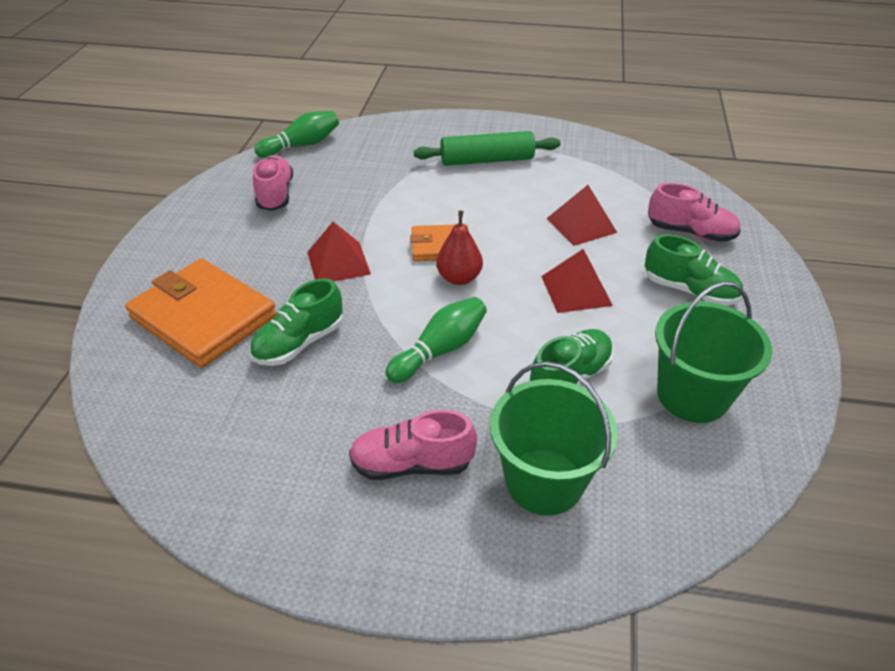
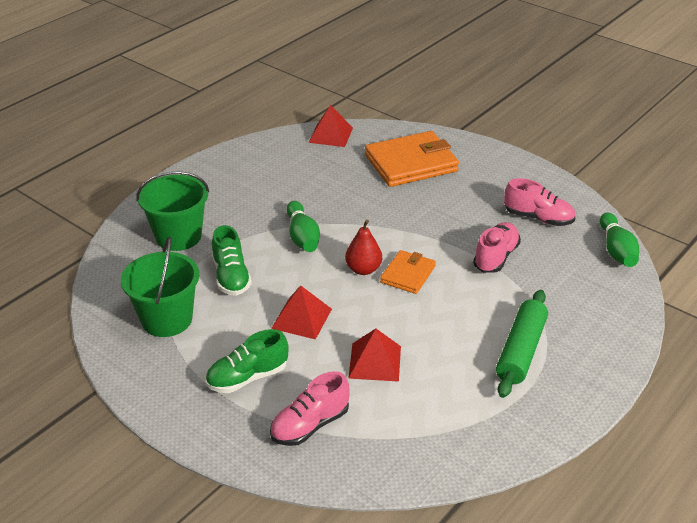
camera: 120 degrees right, 5 degrees down
green shoe [249,278,343,366] -> none
red pyramid [307,222,371,281] -> red pyramid moved to [308,105,353,147]
pink shoe [349,410,477,480] -> pink shoe moved to [473,222,521,273]

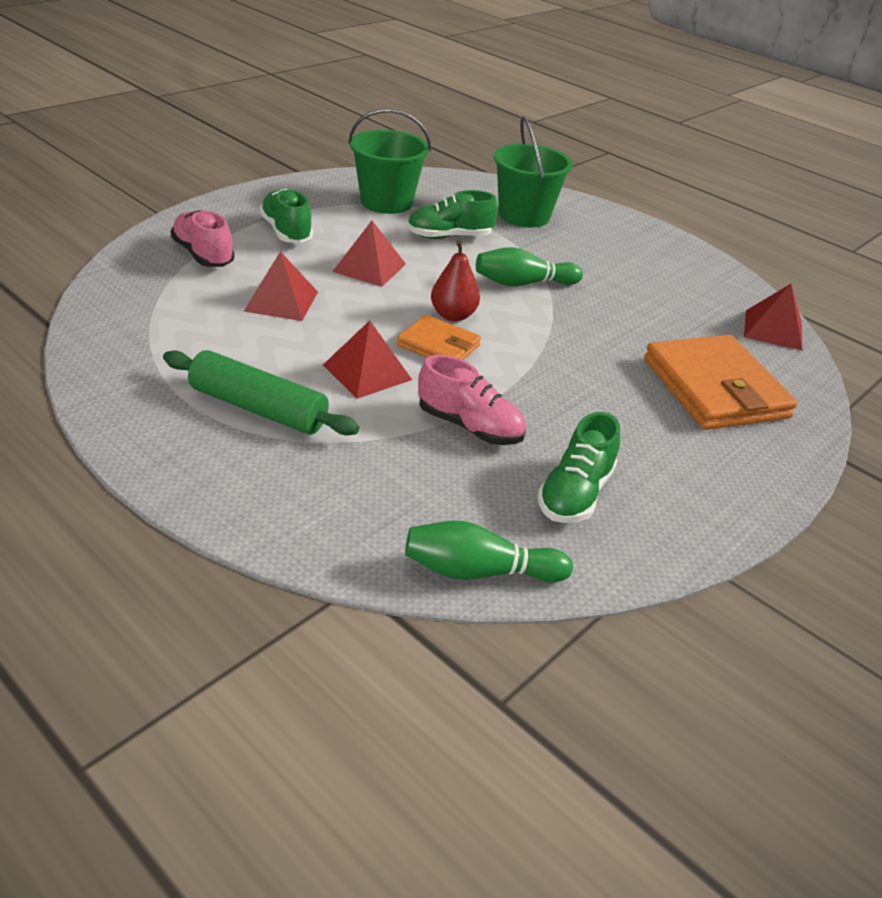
camera: 90 degrees right, 0 degrees up
pink shoe [504,178,575,226] -> green shoe [537,412,620,523]
none -> red pyramid [323,321,412,399]

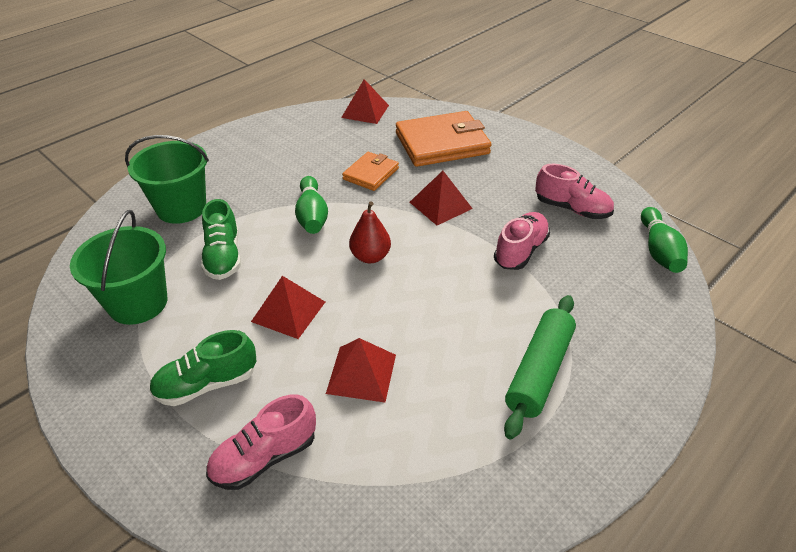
camera: 85 degrees left, 5 degrees up
red pyramid [323,321,412,399] -> red pyramid moved to [410,171,473,225]
orange wallet [397,315,481,360] -> orange wallet moved to [342,152,399,191]
green shoe [537,412,620,523] -> pink shoe [535,164,614,219]

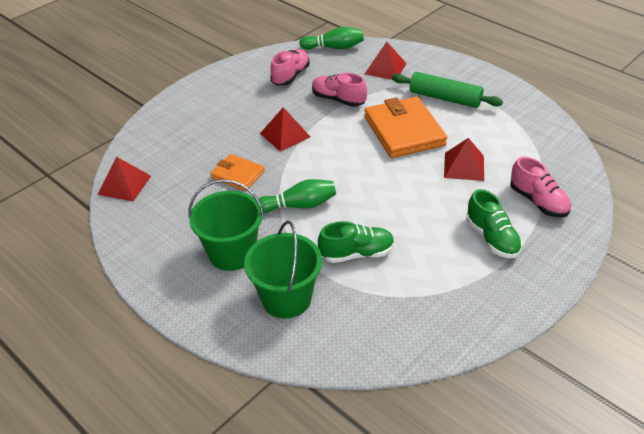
camera: 90 degrees left, 0 degrees up
green bucket [70,210,167,325] -> green bucket moved to [188,179,264,271]
red pyramid [251,276,325,339] -> red pyramid moved to [365,42,407,80]
red pear [349,201,391,263] -> none
orange wallet [396,111,491,167] -> orange wallet moved to [364,97,447,158]

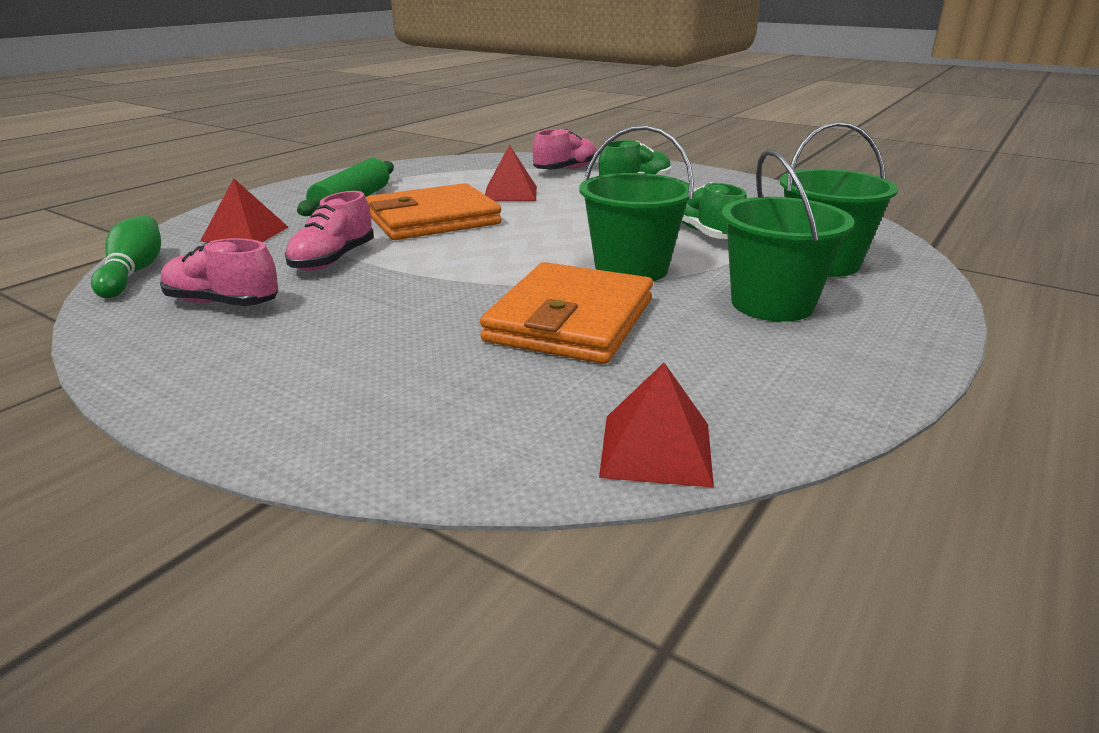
camera: 100 degrees left, 15 degrees down
orange wallet [210,154,265,191] -> orange wallet [480,262,653,364], size x1.81
green bowling pin [258,179,336,213] -> green bucket [579,125,694,281]
red pyramid [260,107,310,152] -> none

